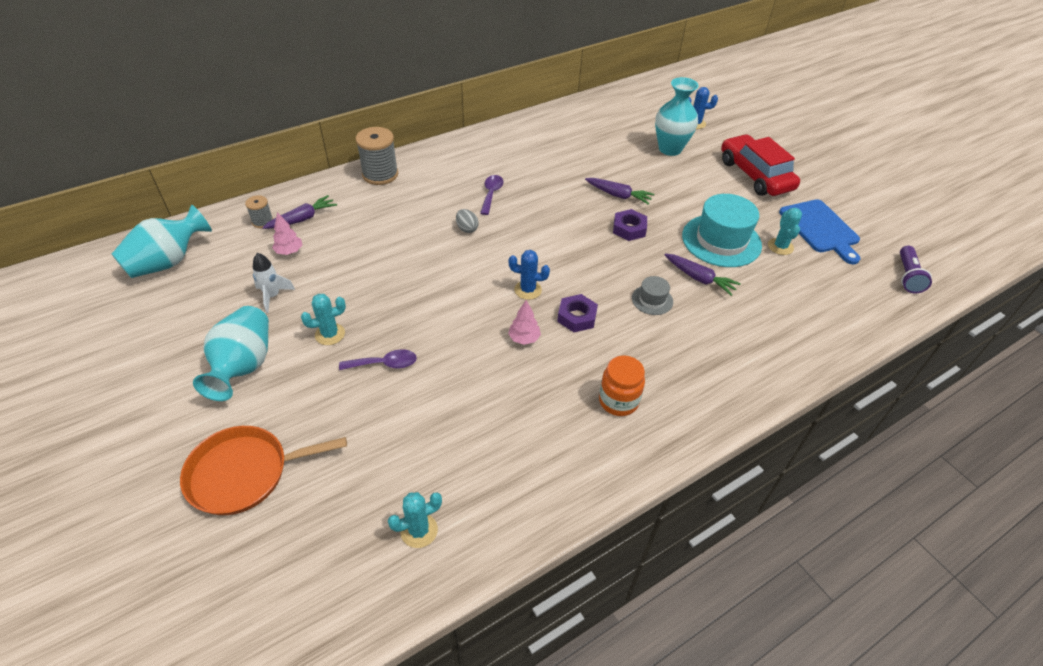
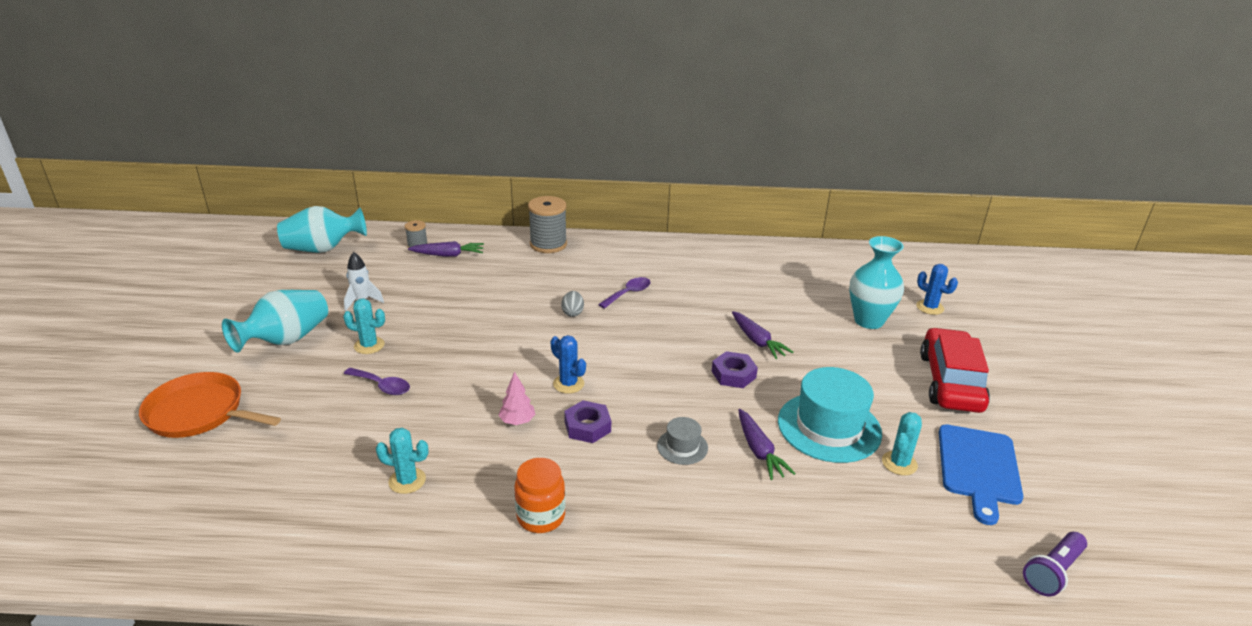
camera: 35 degrees right, 15 degrees down
pink tree [272,212,302,255] -> none
turquoise cactus [388,492,442,548] -> turquoise cactus moved to [376,428,429,494]

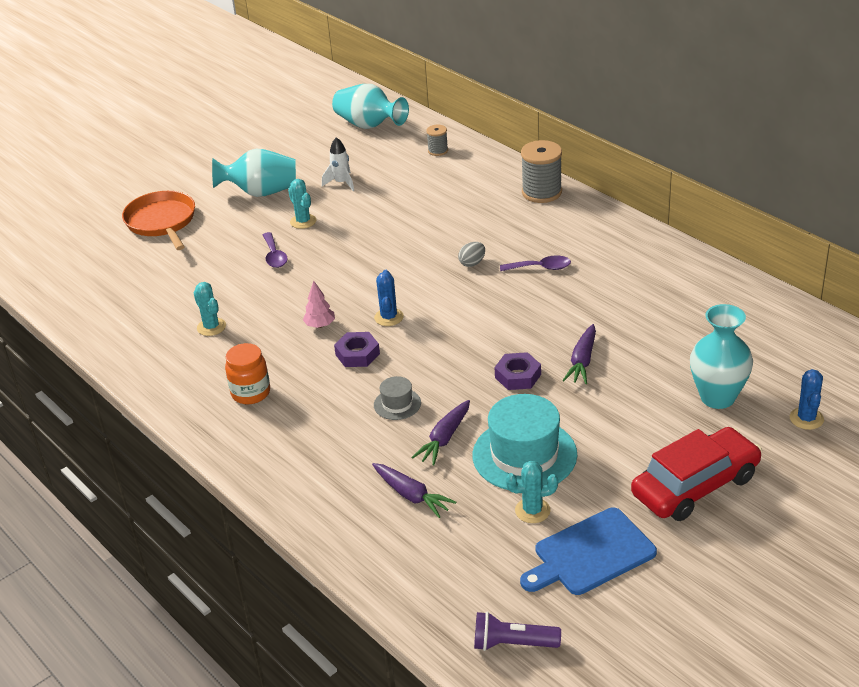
camera: 50 degrees right, 5 degrees up
purple carrot [408,241,484,257] -> purple carrot moved to [372,463,457,518]

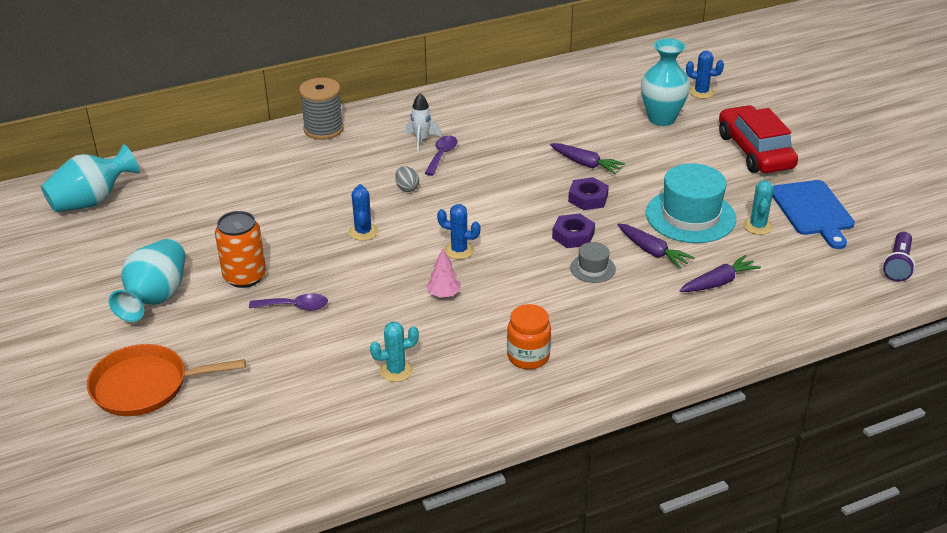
camera: 75 degrees left, 0 degrees up
turquoise cactus [288,179,316,229] -> orange can [215,211,266,288]
white rocket [322,137,354,191] -> white rocket moved to [406,93,442,152]
purple nut [334,332,380,367] -> purple nut moved to [552,214,595,248]
grey spool [426,125,448,156] -> none
none -> blue cactus [349,184,378,241]

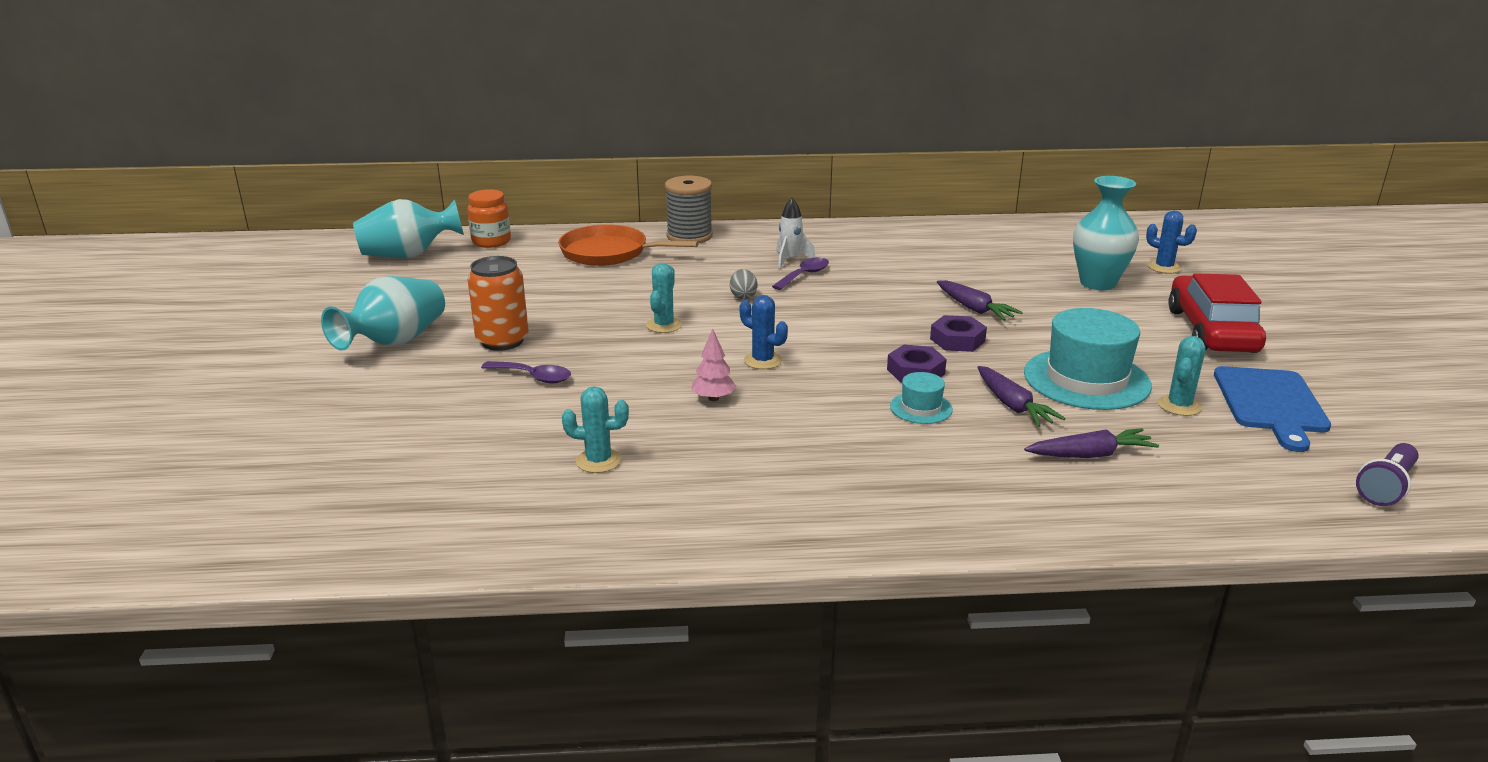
camera: 20 degrees right, 10 degrees down
orange pan [87,344,246,416] -> orange pan moved to [558,224,698,266]
blue cactus [349,184,378,241] -> turquoise cactus [646,263,682,333]
orange jar [507,304,551,369] -> orange jar moved to [467,189,511,248]
grey hat [570,242,616,283] -> turquoise hat [890,372,953,424]

